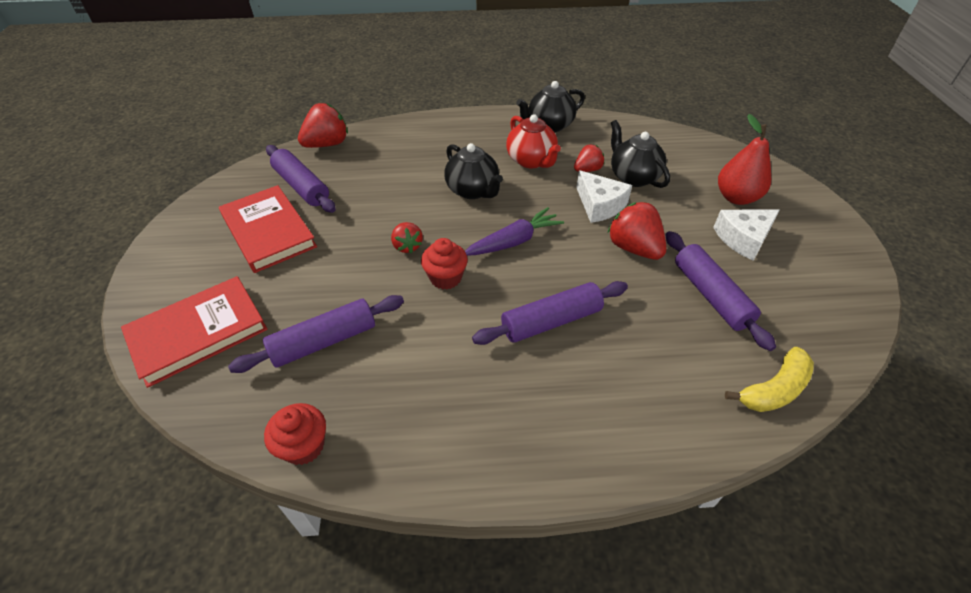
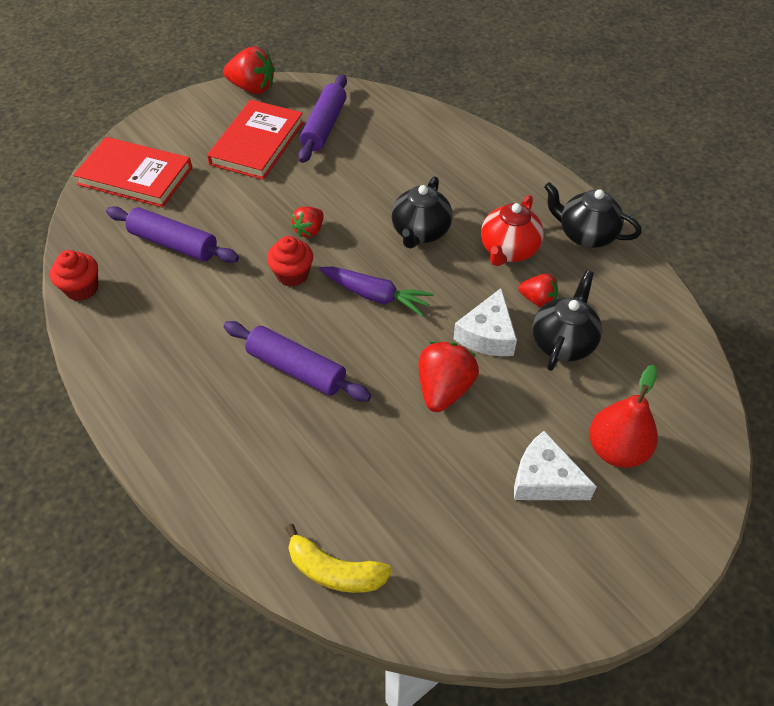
camera: 55 degrees right, 5 degrees up
red strawberry [298,103,348,148] -> red strawberry moved to [223,46,275,94]
purple rolling pin [665,231,776,351] -> none

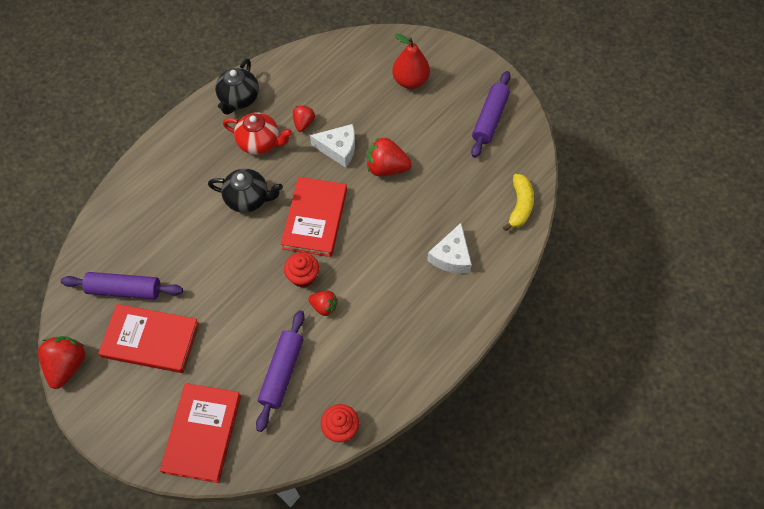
camera: 100 degrees left, 10 degrees up
purple rolling pin [224,321,371,402] -> purple rolling pin moved to [471,71,511,158]
red strawberry [291,207,324,238] -> red strawberry moved to [308,291,338,316]
purple carrot [319,266,434,317] -> red book [281,177,347,257]
white cheese [514,431,597,500] -> white cheese moved to [427,223,472,273]
black teapot [533,270,602,371] -> none

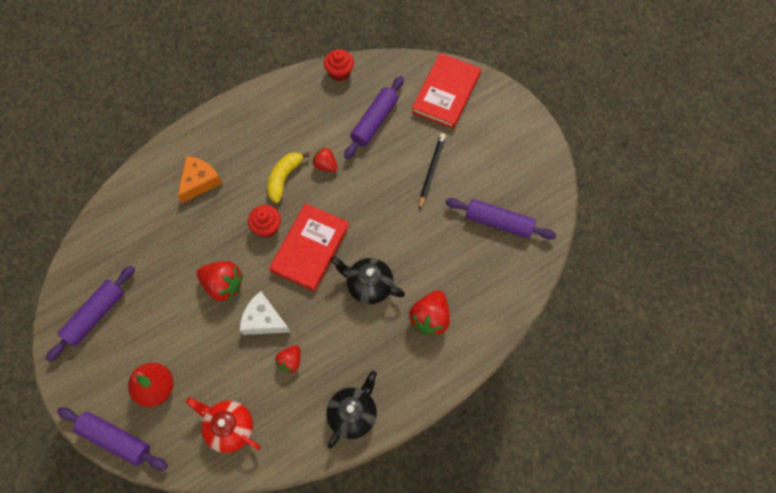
camera: 165 degrees left, 5 degrees up
red strawberry [38,336,85,389] -> red strawberry moved to [409,290,450,336]
red book [98,304,199,373] -> none
red teapot [223,112,292,155] -> red teapot moved to [186,397,261,453]
red cupcake [284,252,319,287] -> red cupcake moved to [248,205,281,238]
white cheese [427,223,472,273] -> orange cheese [178,156,223,203]
yellow banana [503,174,534,231] -> yellow banana moved to [267,152,310,203]
none -> purple rolling pin [57,407,168,470]
none -> black pencil [419,133,446,210]

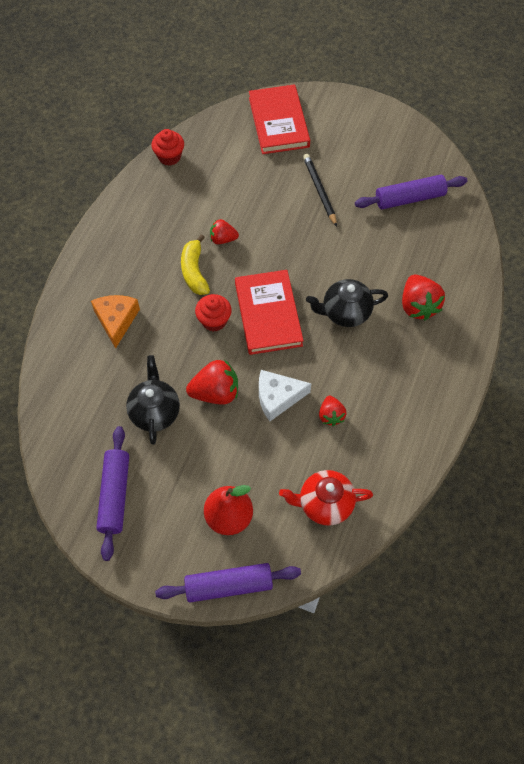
camera: 35 degrees left, 5 degrees down
black teapot [326,371,377,449] -> black teapot moved to [126,355,180,445]
purple rolling pin [344,76,404,159] -> none

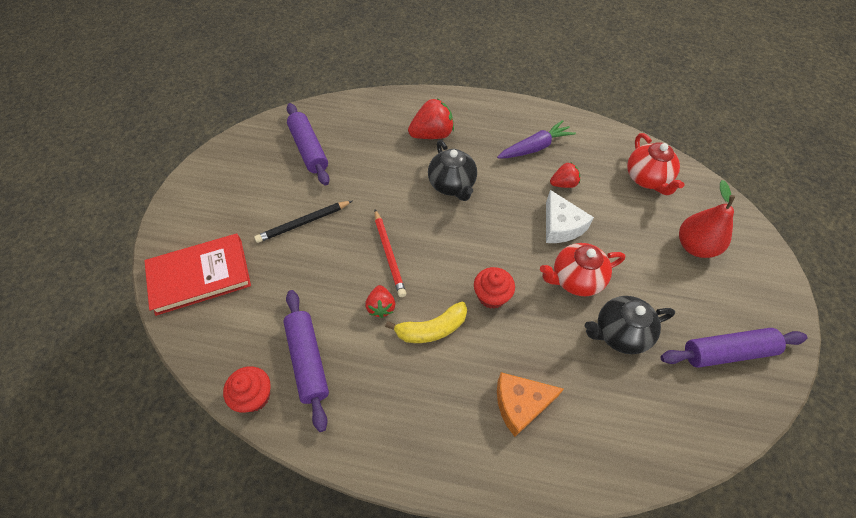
camera: 100 degrees left, 5 degrees down
purple rolling pin [155,563,301,602] -> purple rolling pin moved to [283,290,329,432]
red strawberry [186,359,238,405] -> red teapot [540,243,626,296]
red book [235,270,304,355] -> none
none -> red pencil [374,209,406,297]
none -> purple carrot [497,120,576,159]

